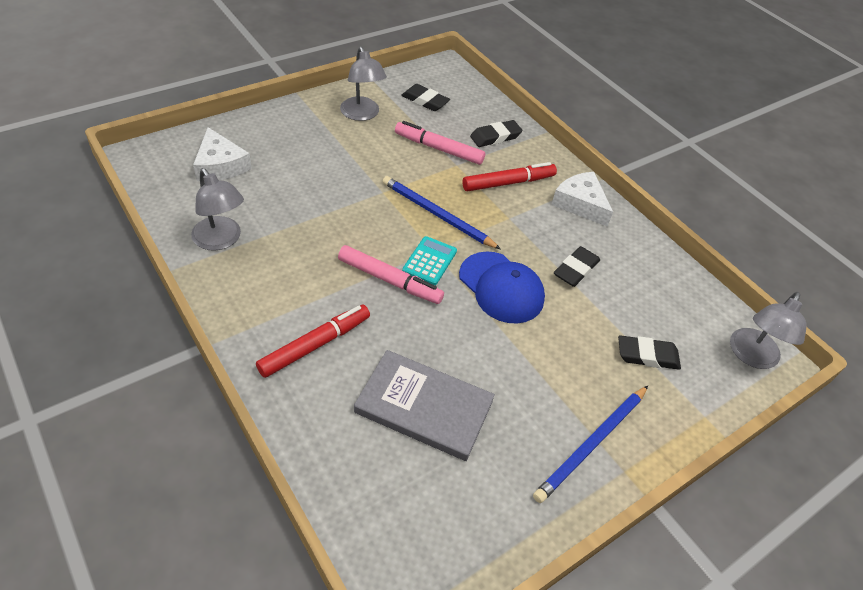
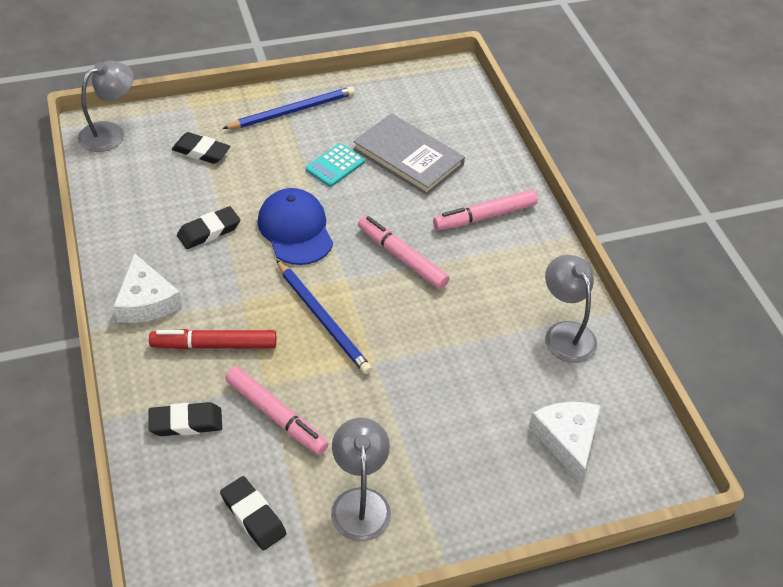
camera: 160 degrees left, 0 degrees up
red marker [256,305,370,378] -> pink marker [433,190,538,230]
turquoise calculator [402,236,457,285] -> turquoise calculator moved to [306,143,365,187]

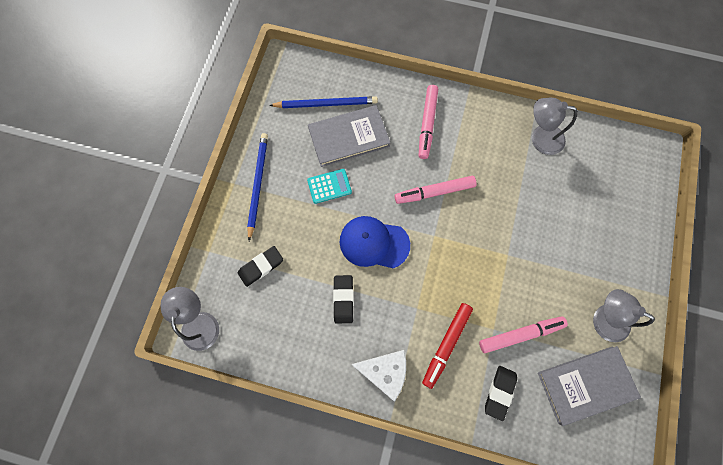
camera: 55 degrees left, 25 degrees up
black eraser [220,476,286,551] -> grey book [538,346,641,426]
blue pencil [276,260,372,374] -> blue pencil moved to [269,96,378,108]
turquoise calculator [306,143,365,187] -> turquoise calculator turned 90 degrees counterclockwise [307,169,352,204]
white cheese [529,402,601,482] -> none

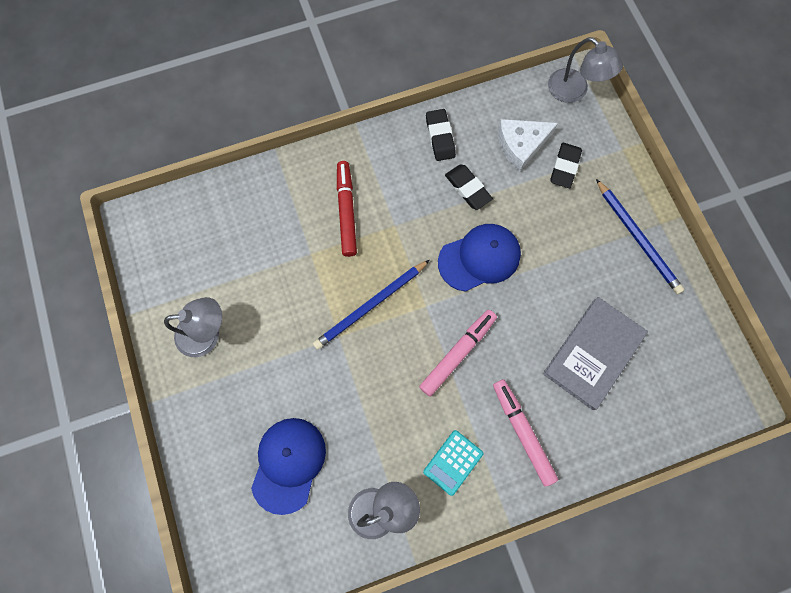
camera: 145 degrees right, 0 degrees up
blue pencil [269,96,378,108] -> blue pencil moved to [313,260,429,350]
turquoise calculator [307,169,352,204] -> turquoise calculator moved to [423,430,483,496]
white cheese [351,350,406,402] -> white cheese moved to [498,119,558,172]
pink marker [479,316,568,353] -> none
black eraser [485,366,517,421] -> black eraser moved to [426,109,456,161]
grey book [538,346,641,426] -> none
none -> blue cap [251,418,326,515]

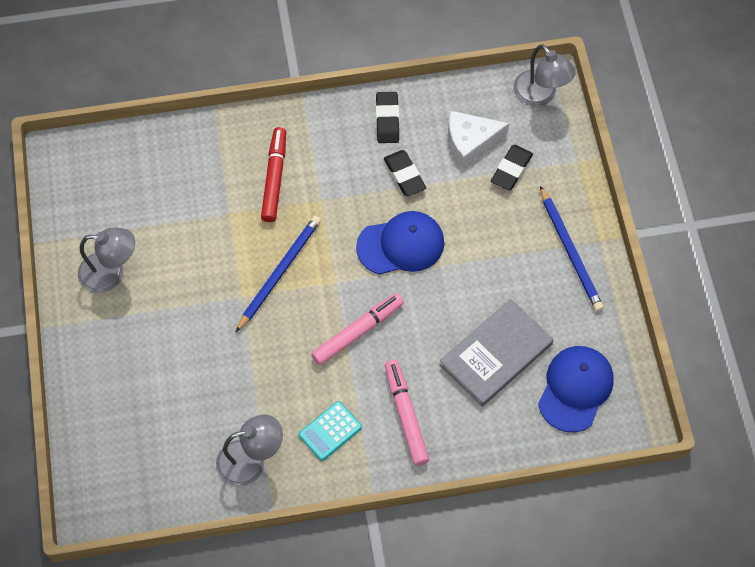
camera: 10 degrees right, 10 degrees down
blue cap [251,418,326,515] -> blue cap moved to [538,346,614,432]
blue pencil [313,260,429,350] -> blue pencil turned 150 degrees clockwise [236,216,321,332]

